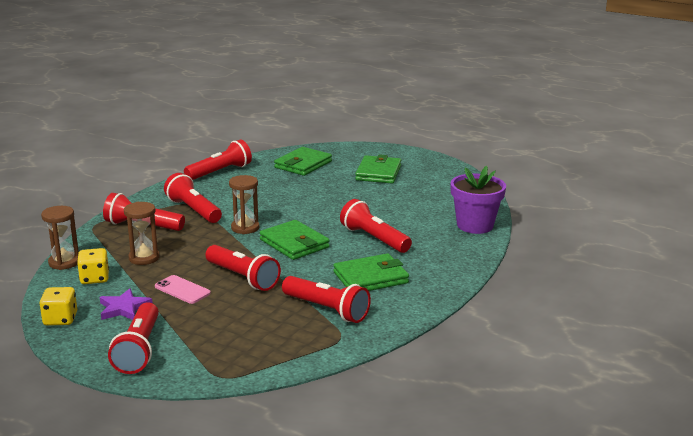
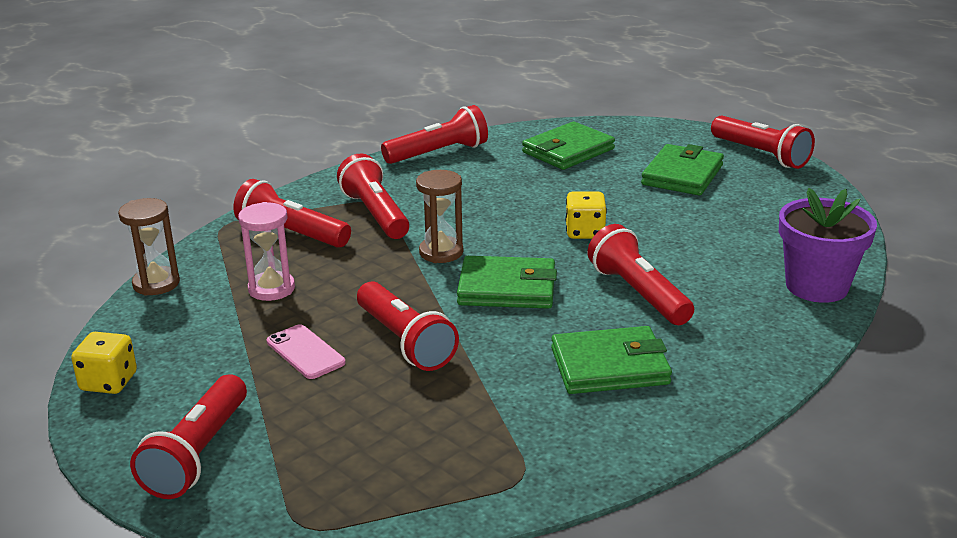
camera: 15 degrees right, 5 degrees up
yellow dice [77,248,109,284] -> yellow dice moved to [565,191,607,239]
purple star [100,288,153,320] -> none
brown hourglass [124,202,159,265] -> pink hourglass [238,202,295,301]
green wallet [260,220,330,260] -> green wallet turned 60 degrees counterclockwise [457,256,557,309]
red flashlight [282,276,371,323] -> red flashlight moved to [711,116,815,169]

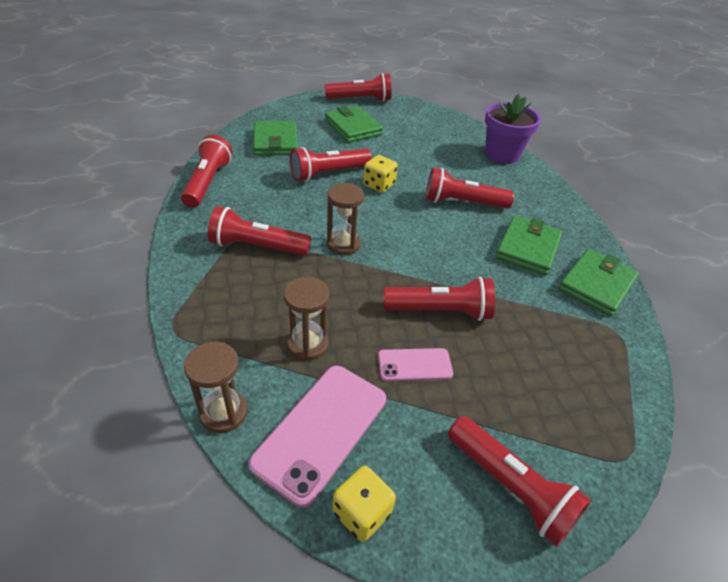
camera: 60 degrees left, 15 degrees up
red flashlight [233,179,351,248] -> red flashlight moved to [290,147,372,182]
pink hourglass [238,202,295,301] -> brown hourglass [284,277,330,361]
green wallet [457,256,557,309] -> green wallet moved to [558,249,639,317]
none -> pink phone [248,366,386,507]

